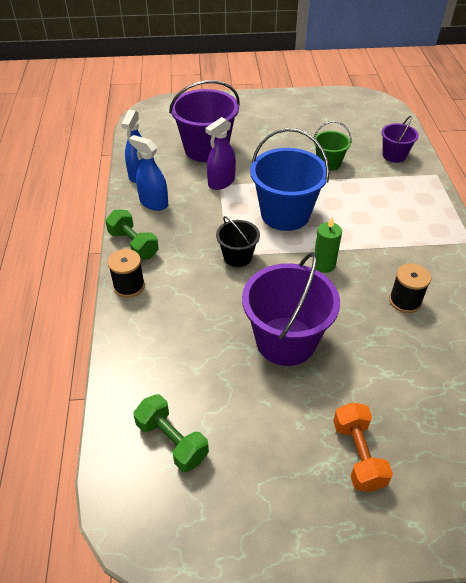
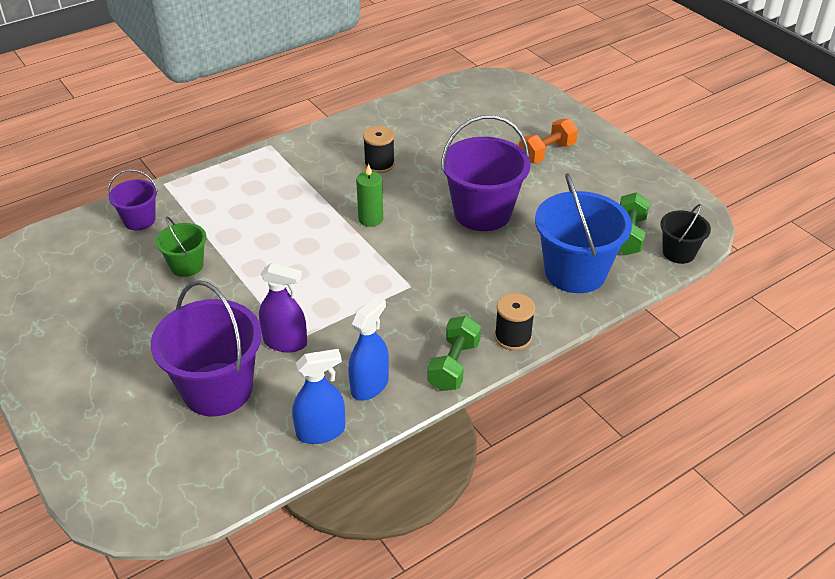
camera: 120 degrees left, 5 degrees down
blue spray bottle [129,135,168,211] -> blue spray bottle turned 150 degrees counterclockwise [348,296,389,401]
black bucket [216,216,260,267] -> black bucket moved to [660,204,711,264]
blue bucket [250,128,330,231] -> blue bucket moved to [535,173,632,293]

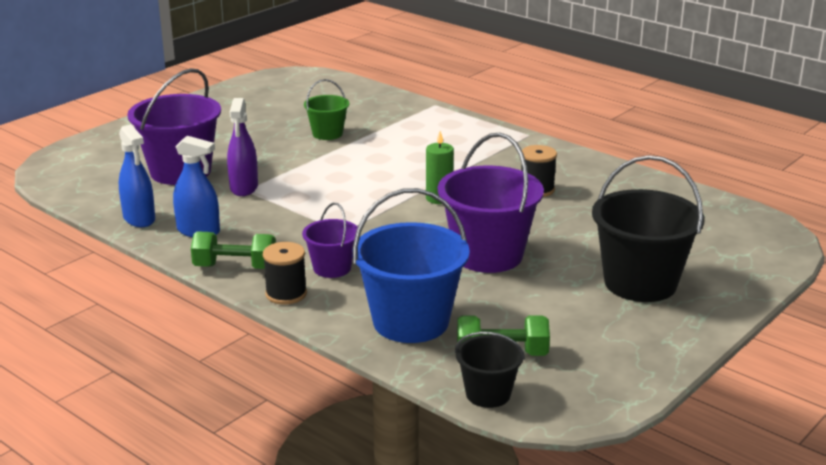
camera: 75 degrees right, 15 degrees down
purple bucket [108,169,158,230] -> purple bucket moved to [302,203,358,278]
orange dumbbell [519,118,578,163] -> black bucket [592,155,704,302]

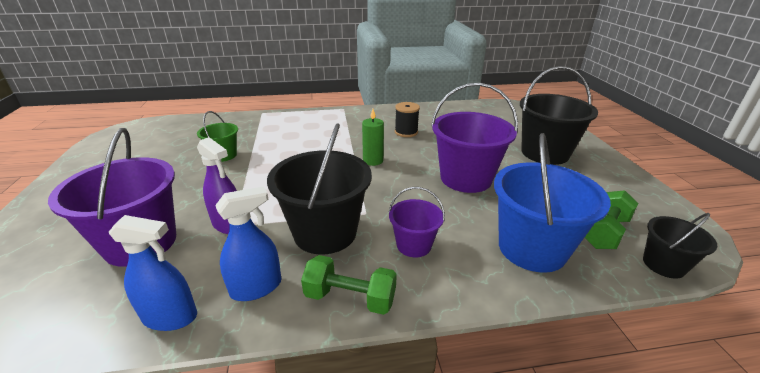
camera: 50 degrees left, 5 degrees up
green dumbbell [191,231,276,269] -> green dumbbell turned 60 degrees clockwise [301,255,397,315]
black spool [263,242,307,305] -> none
none -> black bucket [267,123,372,255]

